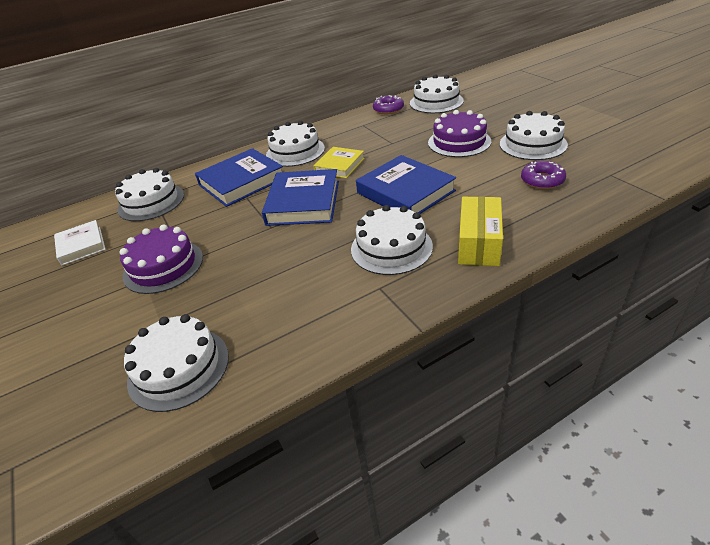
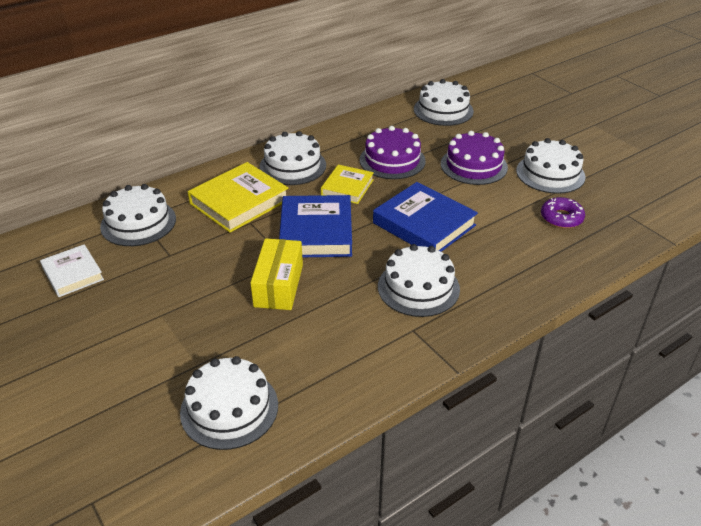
camera: 10 degrees left, 0 degrees up
purple cake [120,224,203,294] -> purple cake moved to [359,126,426,179]
blue book [195,148,283,207] -> yellow book [188,162,288,233]
purple donut [373,95,404,114] -> none
yellow box [458,196,503,266] -> yellow box moved to [250,238,303,310]

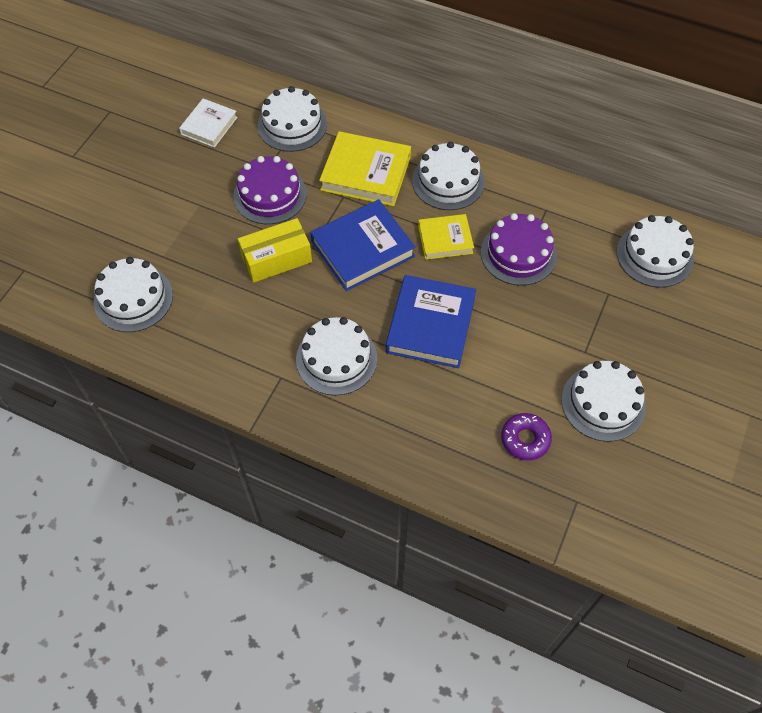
camera: 60 degrees right, 20 degrees up
purple cake [441,131,508,185] -> purple cake moved to [233,156,307,224]

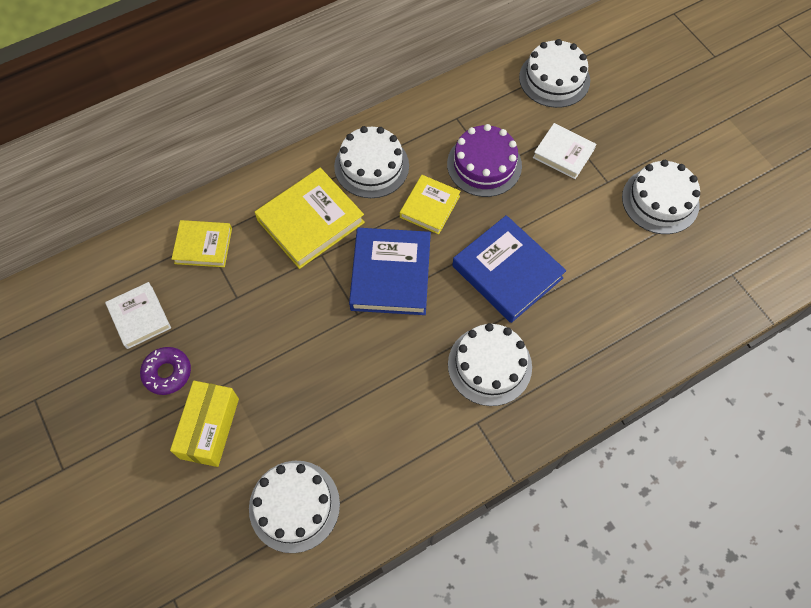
camera: 55 degrees left, 5 degrees up
purple cake [233,156,307,224] -> none
yellow box [238,218,312,283] -> yellow box moved to [170,381,239,467]
white cake [258,86,327,152] -> yellow book [172,220,232,267]
purple donut [501,413,552,461] -> purple donut moved to [140,347,191,395]
none -> white book [533,123,596,179]

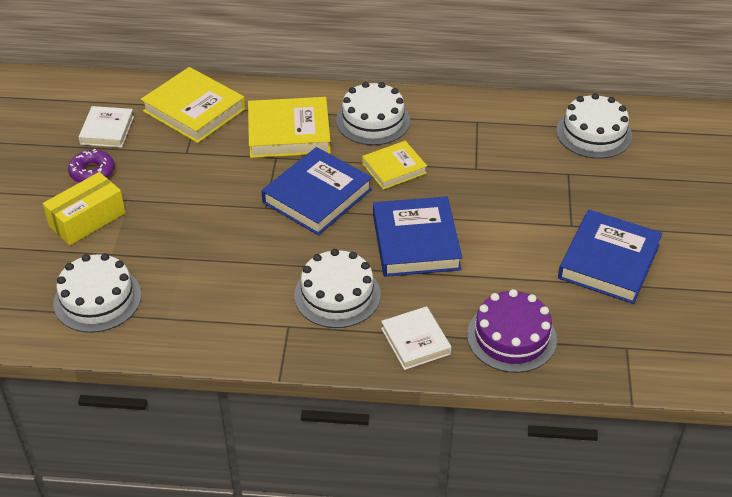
camera: 35 degrees right, 20 degrees down
yellow book [172,220,232,267] -> yellow book [141,67,245,143], size x1.63
purple cake [447,124,522,197] -> purple cake moved to [467,289,557,373]
white book [533,123,596,179] -> white book moved to [381,306,452,370]
white cake [622,160,700,234] -> blue book [558,210,663,304]

